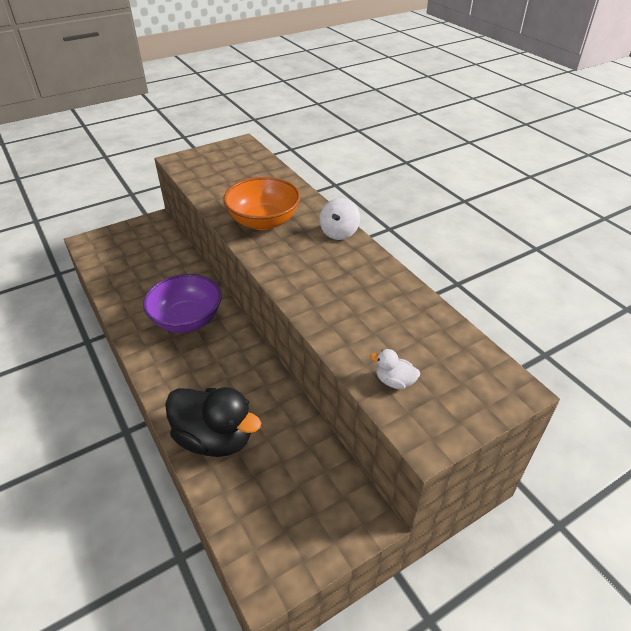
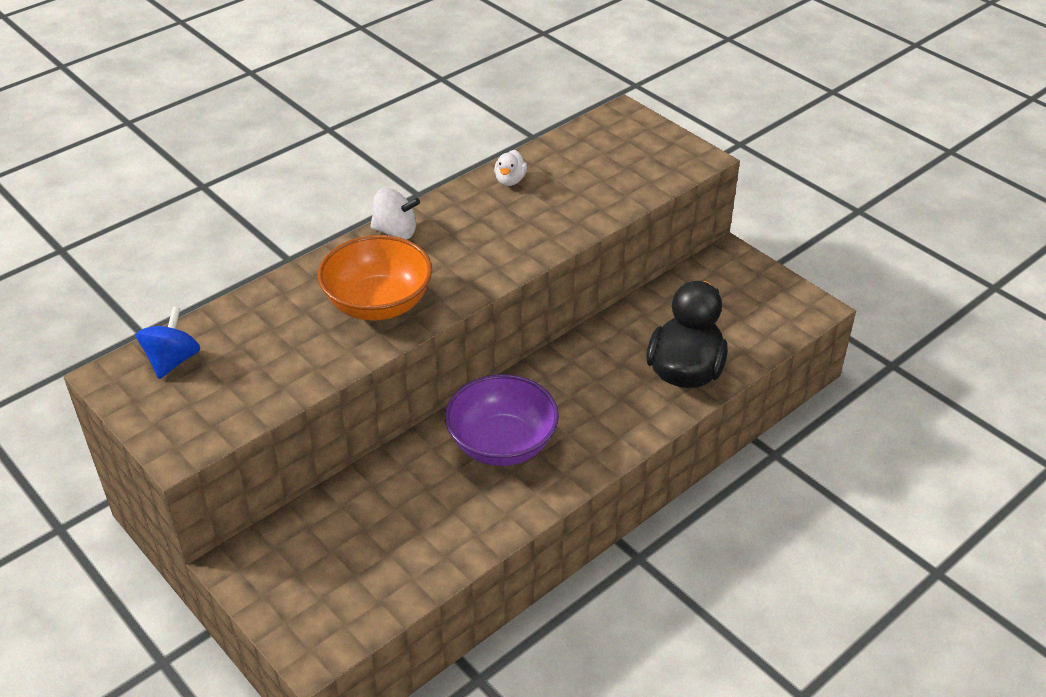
camera: 100 degrees left, 0 degrees up
white duck [370,349,420,389] -> white duck moved to [494,150,527,186]
none -> blue spinning top [136,307,200,379]

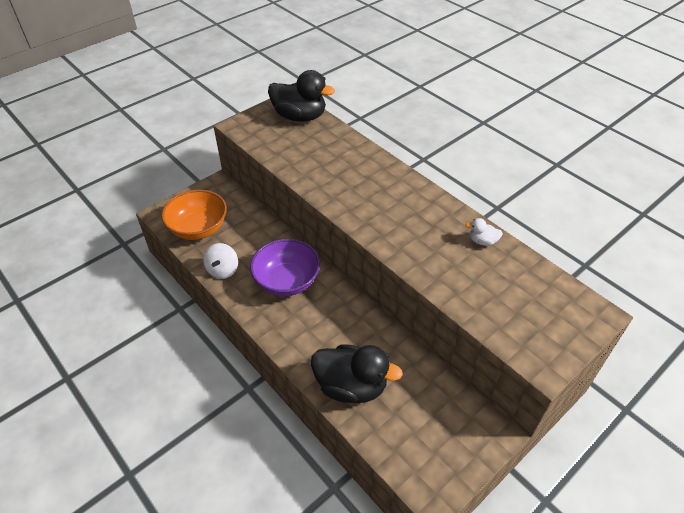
camera: 90 degrees right, 5 degrees up
blue spinning top [136,307,200,379] -> black duck [268,70,335,122]
orange bowl [318,235,432,321] -> orange bowl moved to [161,190,227,240]
white spinning top [370,188,420,240] -> white spinning top moved to [203,243,238,279]

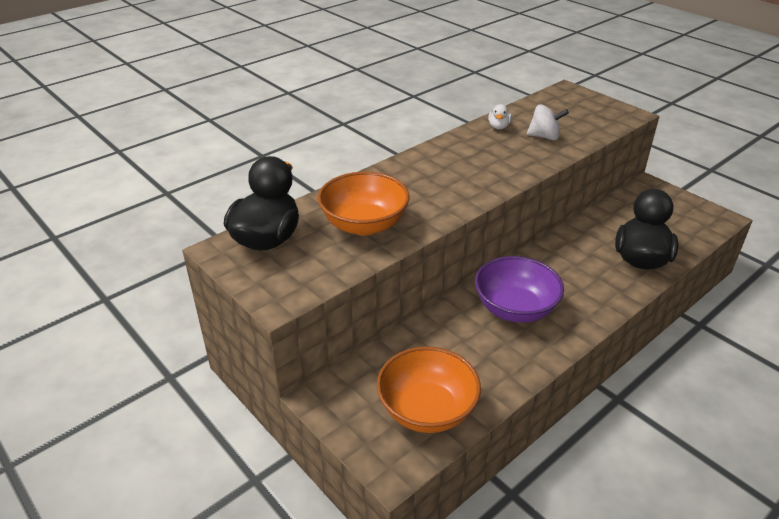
camera: 90 degrees left, 10 degrees down
white spinning top [203,243,238,279] -> white spinning top moved to [527,104,569,140]
none -> orange bowl [318,172,409,236]

